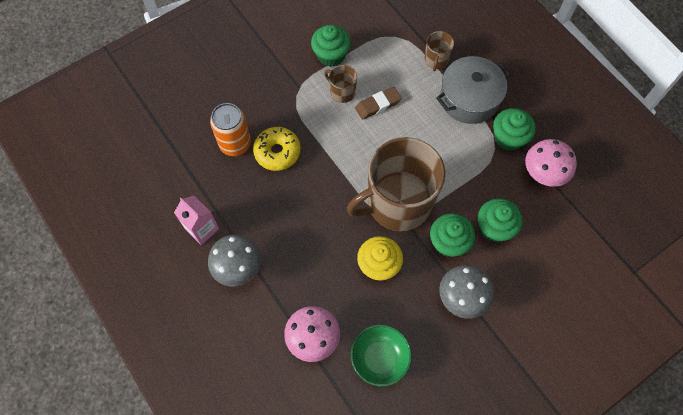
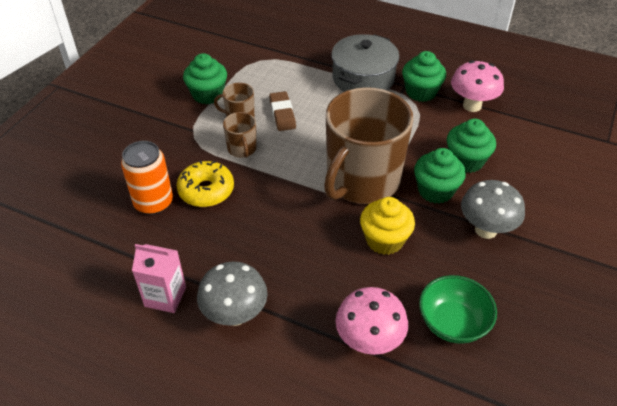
camera: 30 degrees left, 20 degrees down
brown eraser [355,87,402,120] -> brown eraser turned 45 degrees counterclockwise [269,91,296,131]
brown mug [424,31,454,71] -> brown mug moved to [223,112,257,158]

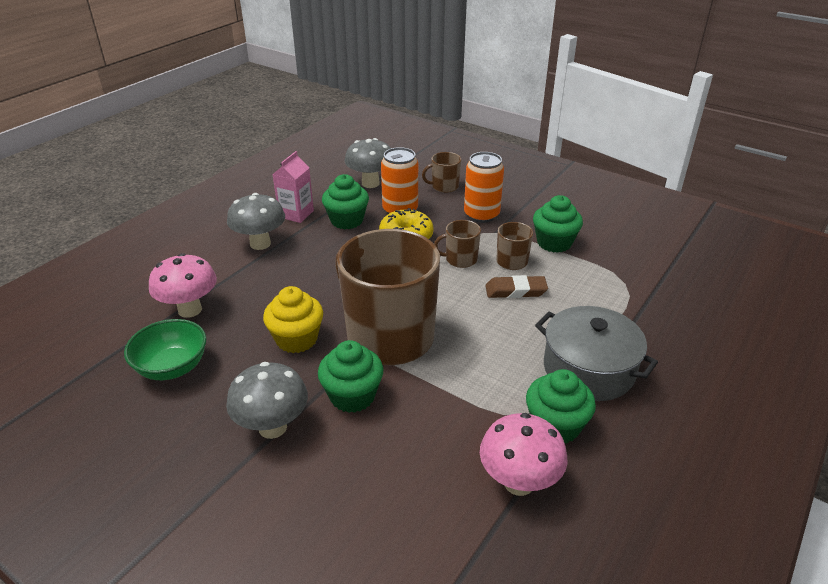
camera: 100 degrees right, 10 degrees down
green cupcake [447,119,496,173] -> green cupcake moved to [322,174,369,229]
none -> grey mushroom [344,138,391,188]
none -> brown mug [422,152,461,193]
none -> orange can [464,152,504,223]

